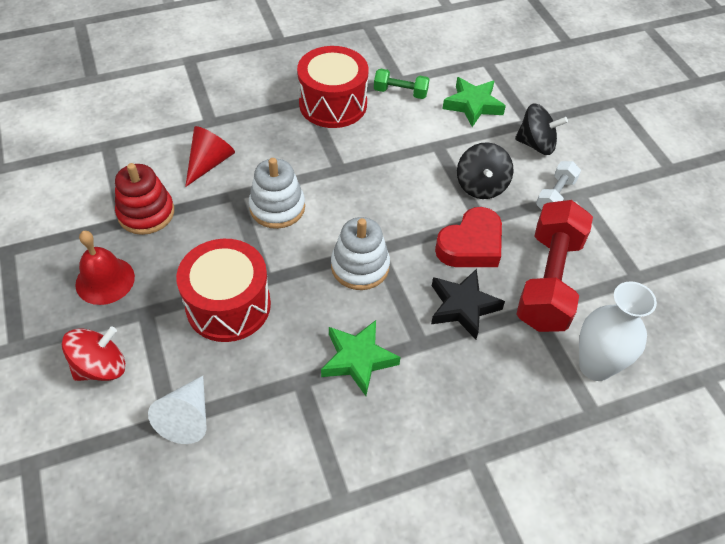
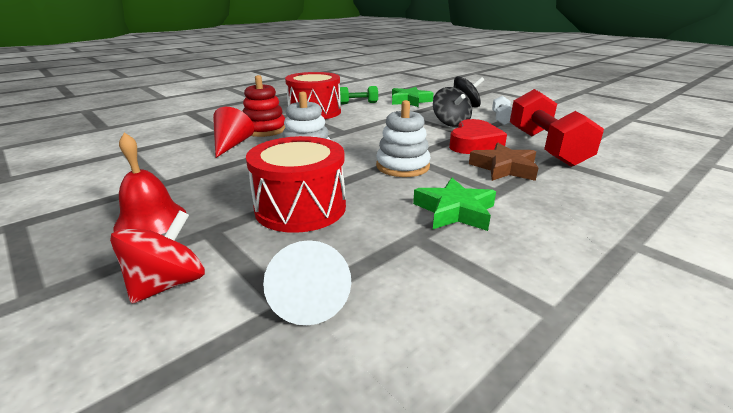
camera: 20 degrees left, 25 degrees down
red stacking toy [115,163,174,235] -> red stacking toy moved to [242,75,285,137]
black star [431,269,505,339] -> brown star [469,143,539,181]
white vase [579,281,657,381] -> none

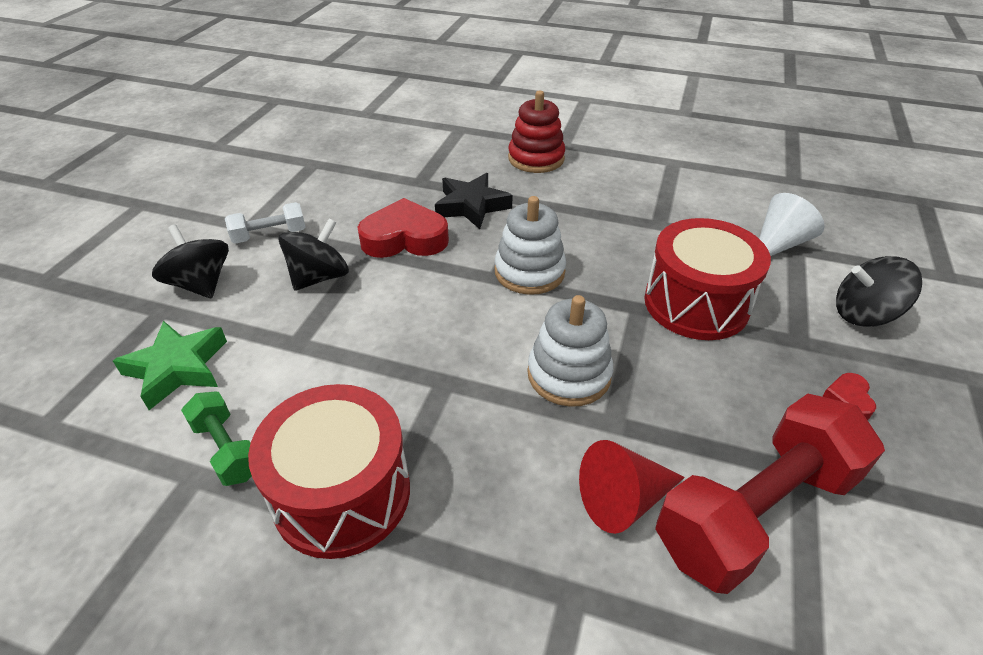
camera: 120 degrees left, 15 degrees up
red spinning top [110,210,205,304] -> black spinning top [836,256,922,327]
red bell [113,132,186,234] -> red heart [822,373,876,420]
red stacking toy [242,75,285,137] -> red stacking toy moved to [508,91,565,173]
green star [413,178,496,231] -> none
brown star [469,143,539,181] -> black star [435,173,513,229]
red dumbbell [510,89,604,167] -> red dumbbell moved to [655,394,885,594]

